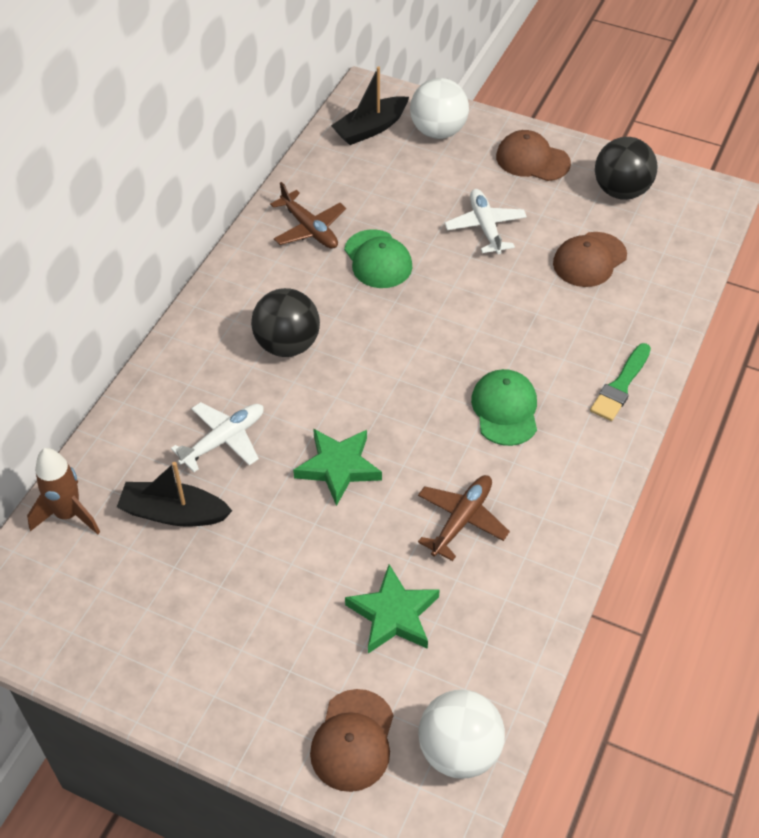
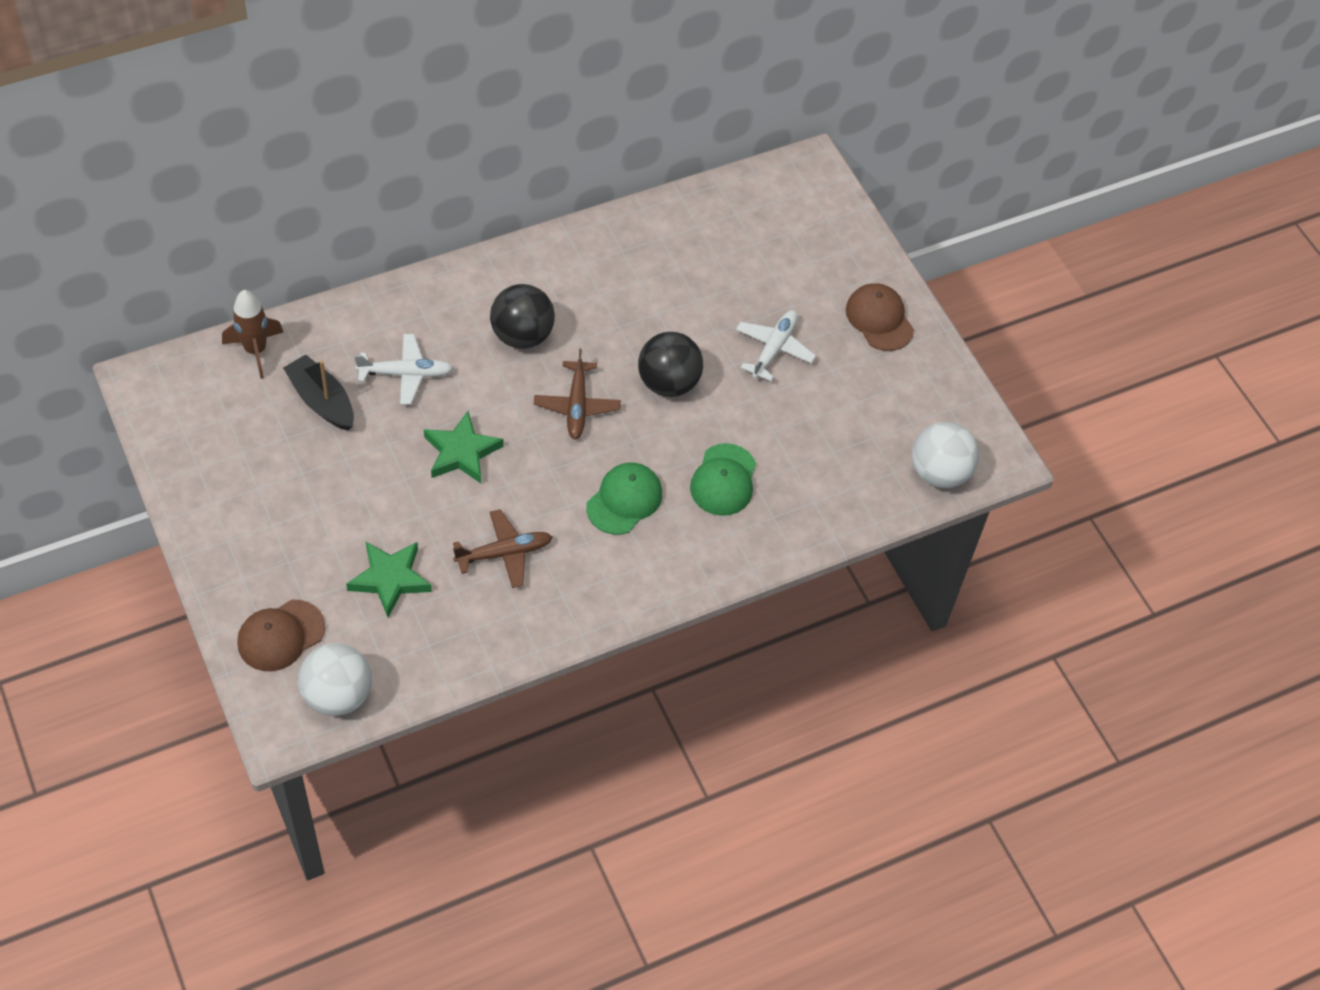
camera: 35 degrees right, 5 degrees up
brown plane [270,182,346,249] -> brown plane moved to [534,349,621,439]
black boat [331,66,409,145] -> none
green cap [344,229,412,288] -> green cap moved to [690,443,756,516]
white ball [410,78,469,139] -> white ball moved to [912,422,979,488]
brown cap [553,232,627,287] -> none
green brush [590,343,651,421] -> none
black ball [595,137,658,200] -> black ball moved to [638,332,703,397]

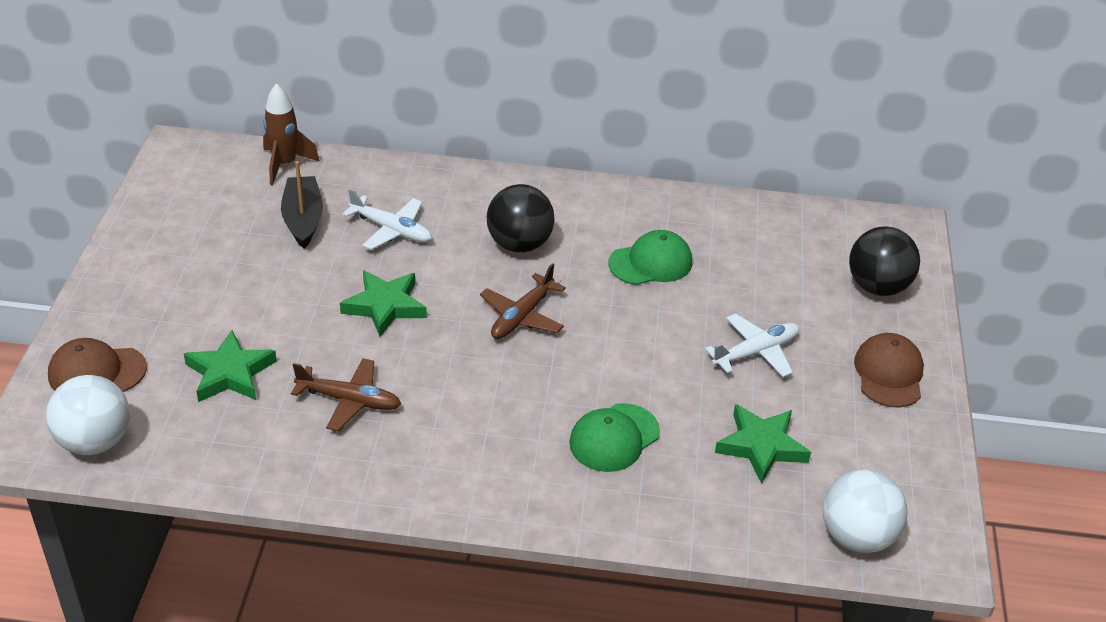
camera: 35 degrees right, 15 degrees down
green cap [586,462,662,535] -> green cap moved to [609,230,692,285]
black ball [638,332,703,397] -> black ball moved to [849,226,920,296]
none -> green star [715,404,811,483]

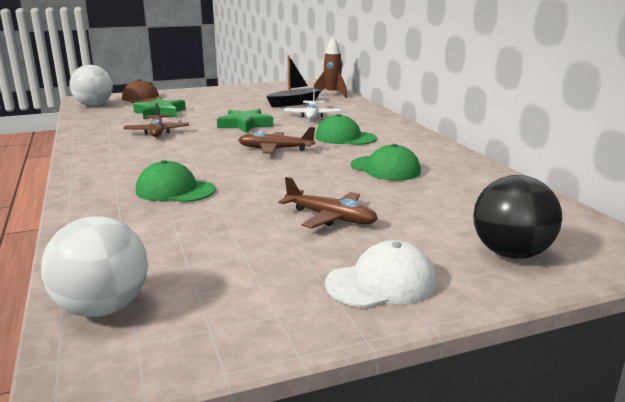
camera: 65 degrees right, 20 degrees down
black ball [487,184,555,252] -> green cap [315,114,377,145]
white plane [705,314,799,377] -> brown plane [279,177,378,228]
green star [715,404,811,483] -> none
brown cap [854,333,924,407] -> white cap [325,240,437,308]

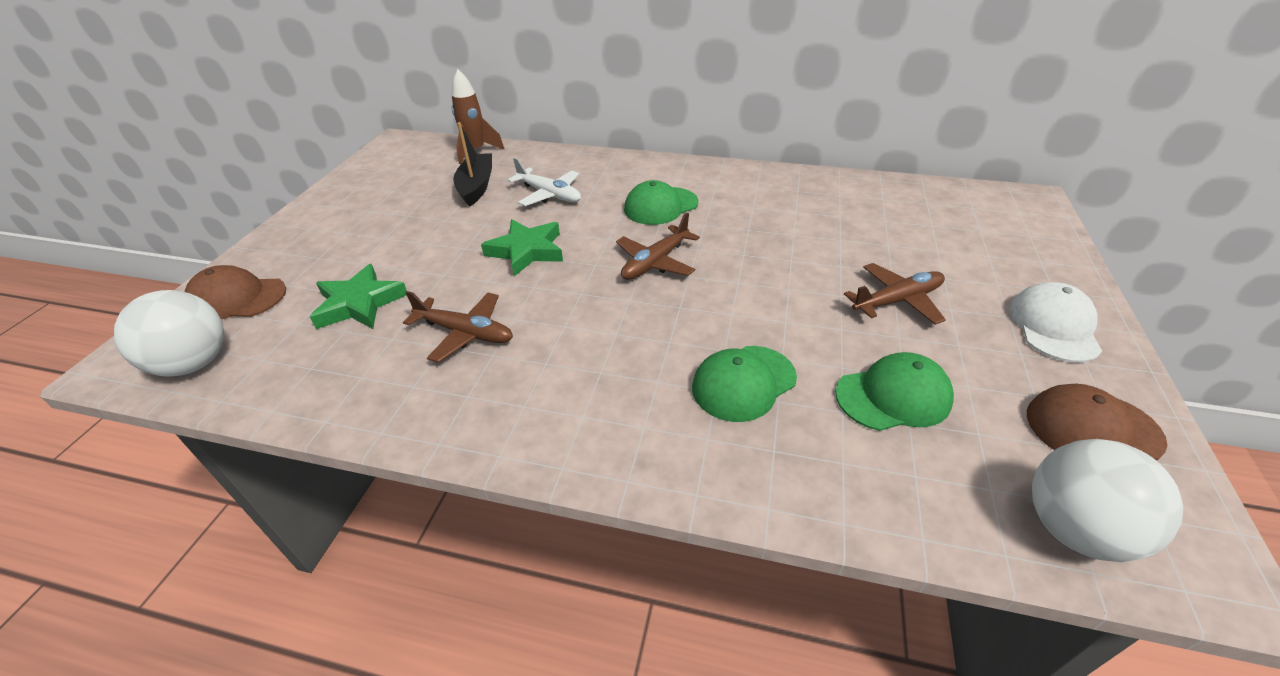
camera: 55 degrees left, 20 degrees up
green cap [351,144,421,181] -> green cap moved to [835,352,954,431]
black ball [473,175,562,259] -> none
none -> brown cap [1027,384,1167,460]

